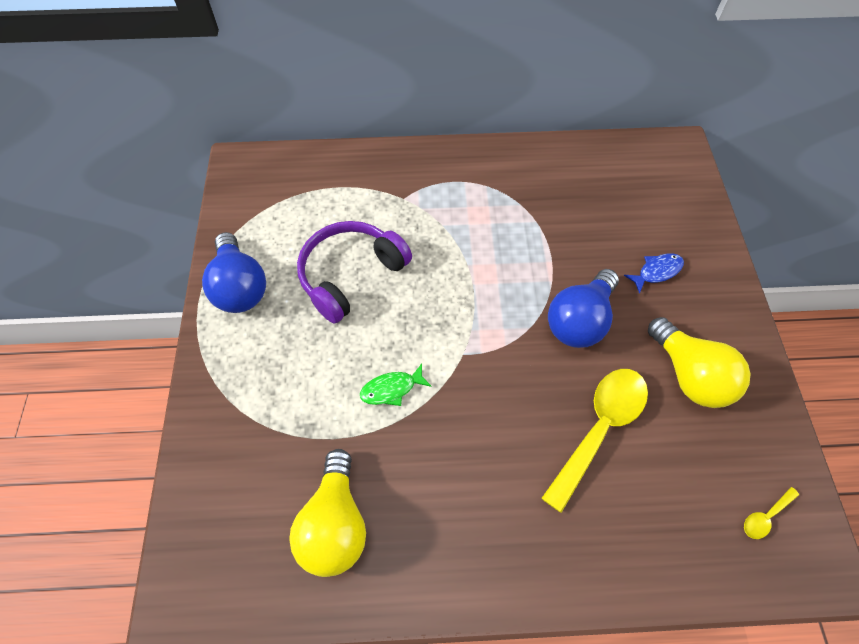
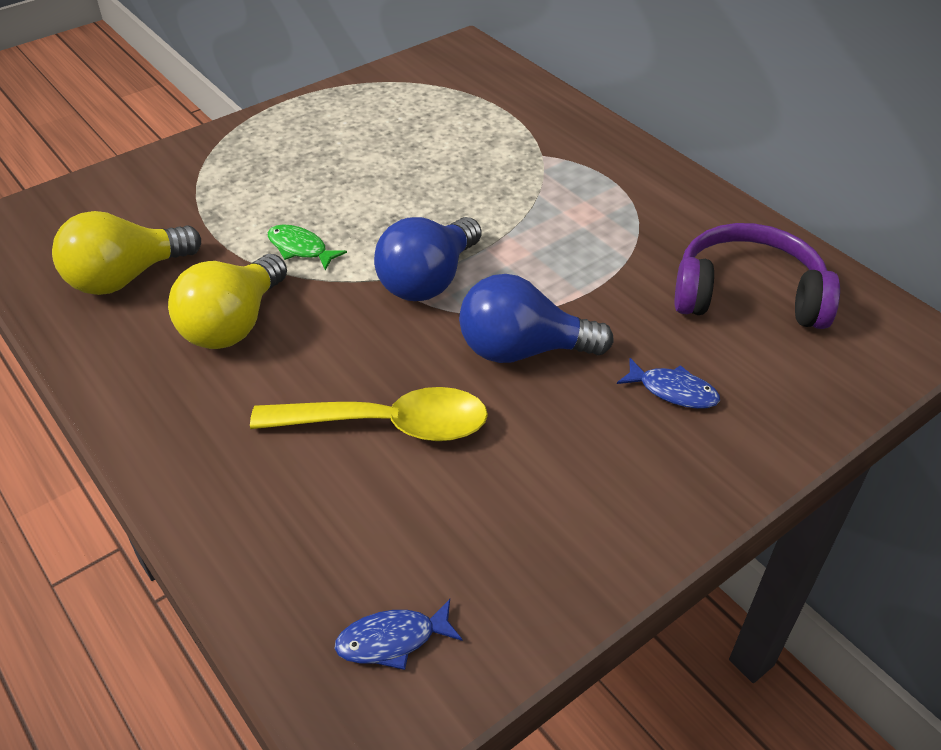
camera: 55 degrees right, 15 degrees down
blue light bulb [202,232,266,313] -> blue light bulb moved to [374,217,481,301]
purple headphones [297,221,412,323] -> purple headphones moved to [675,223,840,329]
yellow light bulb [648,317,750,408] -> yellow light bulb moved to [168,254,287,349]
yellow spoon [744,487,799,539] -> blue fish [334,599,462,670]

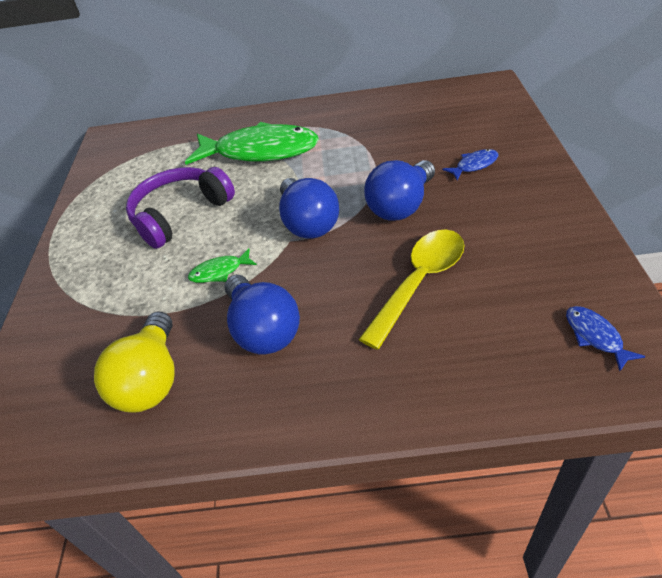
camera: 50 degrees left, 0 degrees up
yellow light bulb [168,254,287,349] -> blue light bulb [224,275,300,354]
blue fish [334,599,462,670] -> blue fish turned 135 degrees clockwise [566,306,646,371]
purple headphones [675,223,840,329] -> purple headphones moved to [126,167,235,249]
none -> green fish [185,122,319,165]

